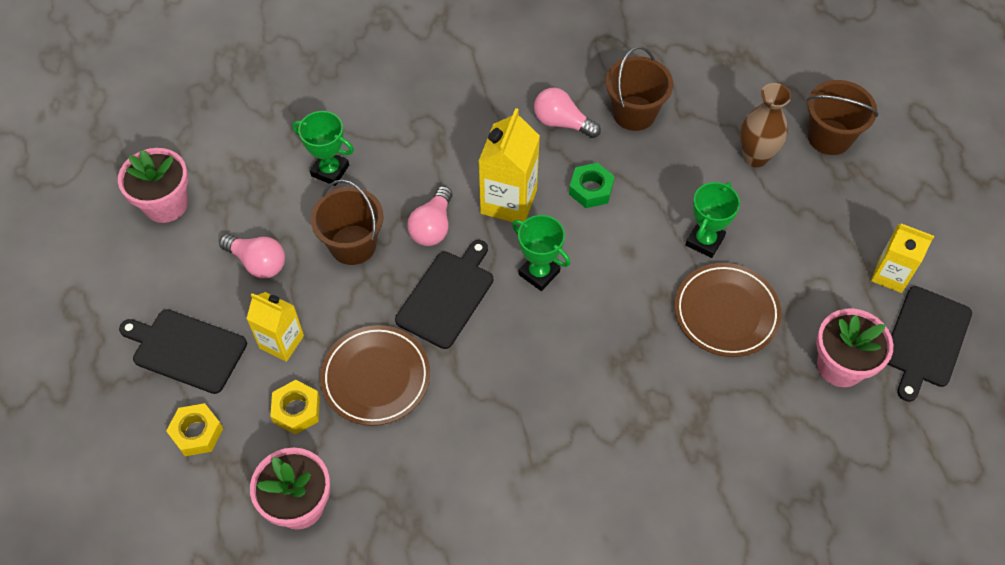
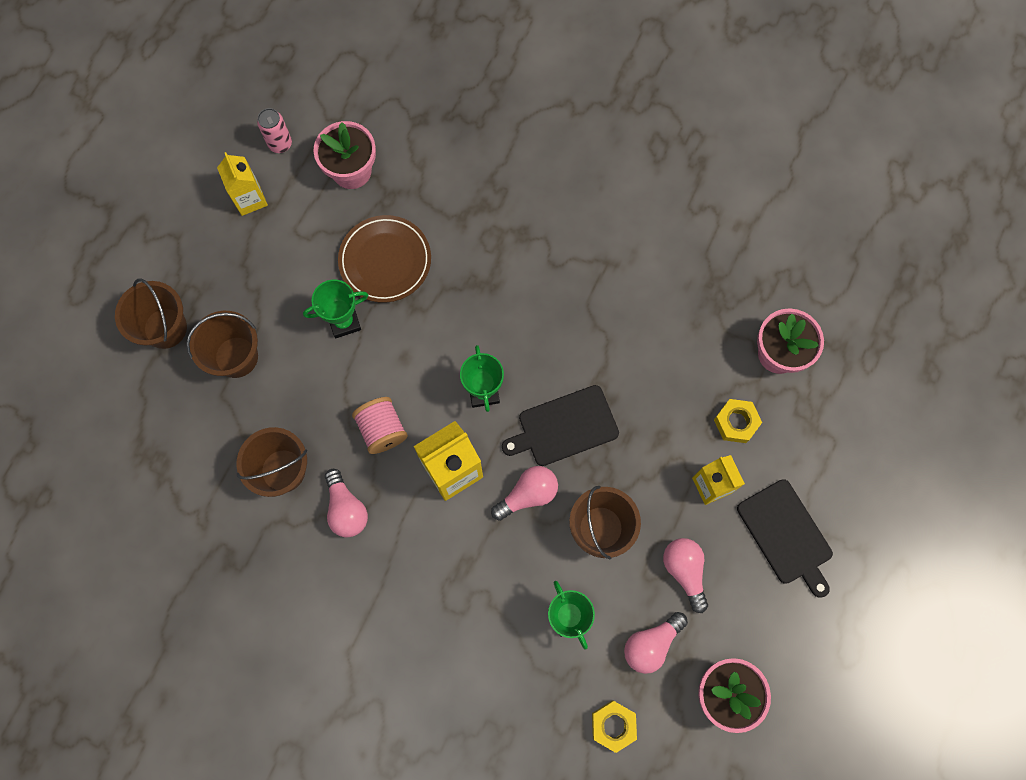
camera: 140 degrees left, 15 degrees up
yellow nut [166,403,223,456] -> yellow nut moved to [592,700,637,753]
brown plate [320,325,430,426] -> none
green nut [569,163,615,208] -> pink spool [352,397,408,454]
brown vase [740,83,791,167] -> brown bucket [186,311,258,378]
black cutting board [888,286,972,402] -> pink can [257,108,292,153]
none -> pink light bulb [624,612,688,674]

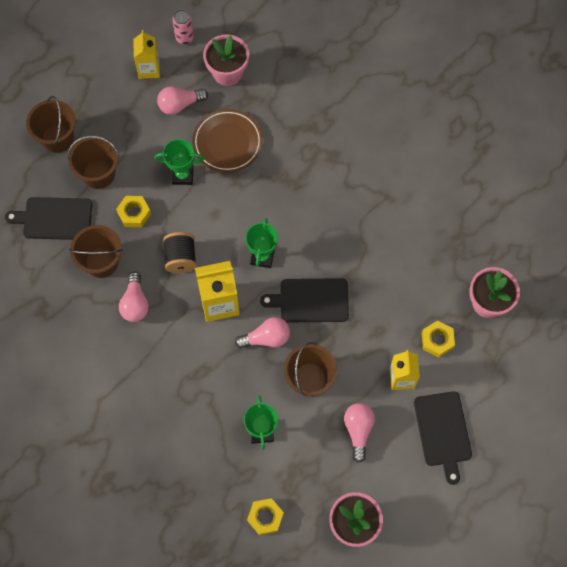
camera: 20 degrees right, 5 degrees down
pink spool [352,397,408,454] -> black spool [163,232,197,273]
pink light bulb [624,612,688,674] -> pink light bulb moved to [157,87,208,115]
none -> black cutting board [5,197,92,240]
none -> yellow nut [116,196,151,227]

